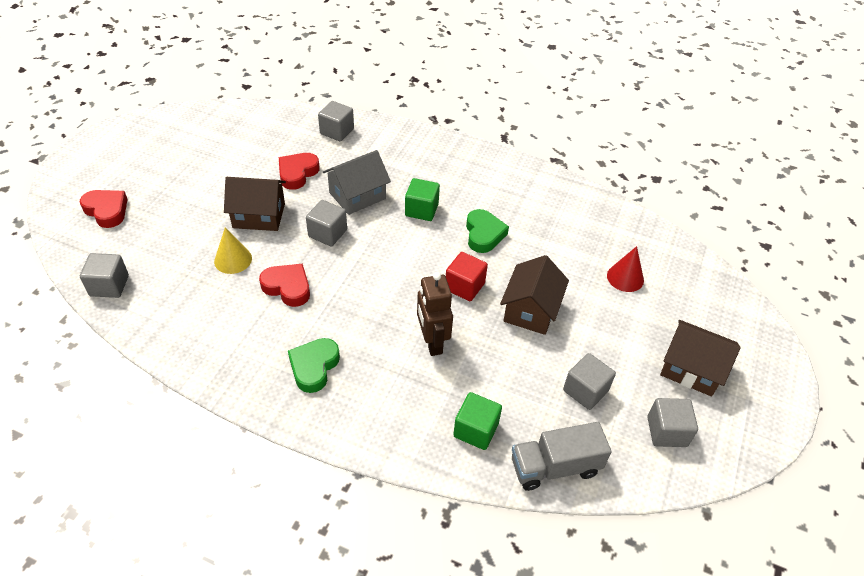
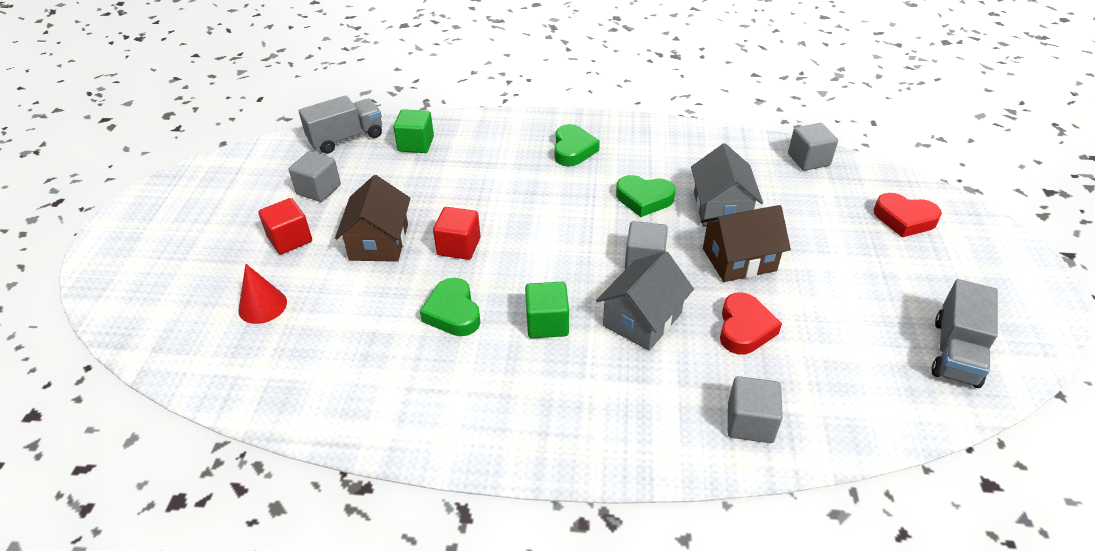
camera: 165 degrees right, 5 degrees down
yellow cone [214,227,252,274] -> grey house [691,143,763,227]
red heart [259,263,310,307] -> green heart [616,175,675,217]
brown robot [417,272,453,356] -> none
grey cube [647,398,698,447] -> none
brown house [660,320,741,397] -> none
none -> red cube [258,198,312,254]
none -> grey truck [931,279,998,388]

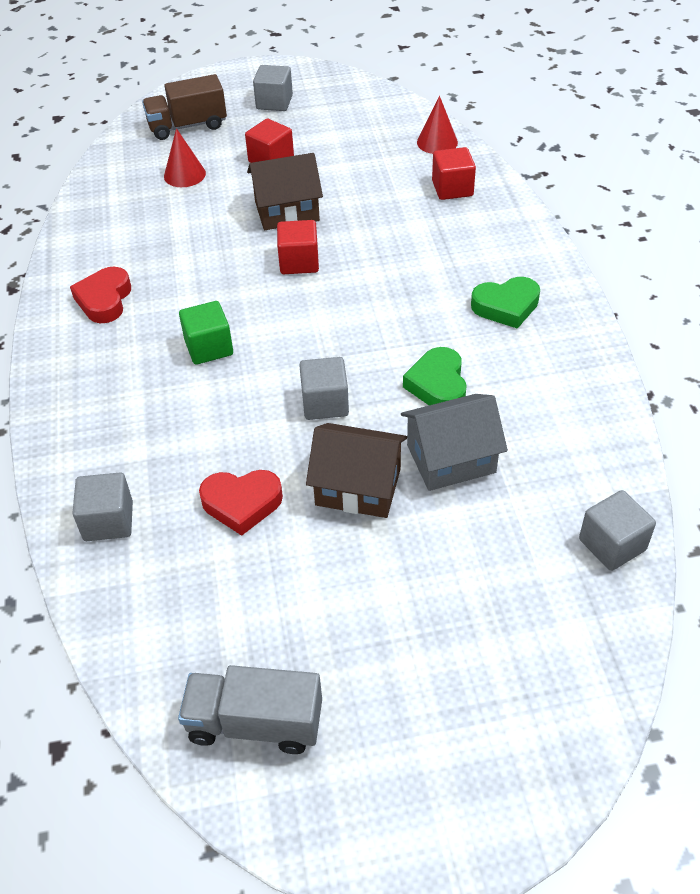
camera: 75 degrees right, 5 degrees up
grey cube [289,151,341,202] -> grey cube moved to [253,65,293,111]
grey truck [299,95,382,154] -> red cone [417,96,458,154]
green cube [393,109,434,153] -> red cube [432,147,476,200]
green heart [420,278,481,336] -> none
grey house [596,251,694,351] -> none
brown house [701,205,791,282] -> brown house turned 45 degrees counterclockwise [306,423,407,518]
red heart [874,193,942,237] -> red heart moved to [70,267,131,323]
none -> brown truck [142,74,227,140]

